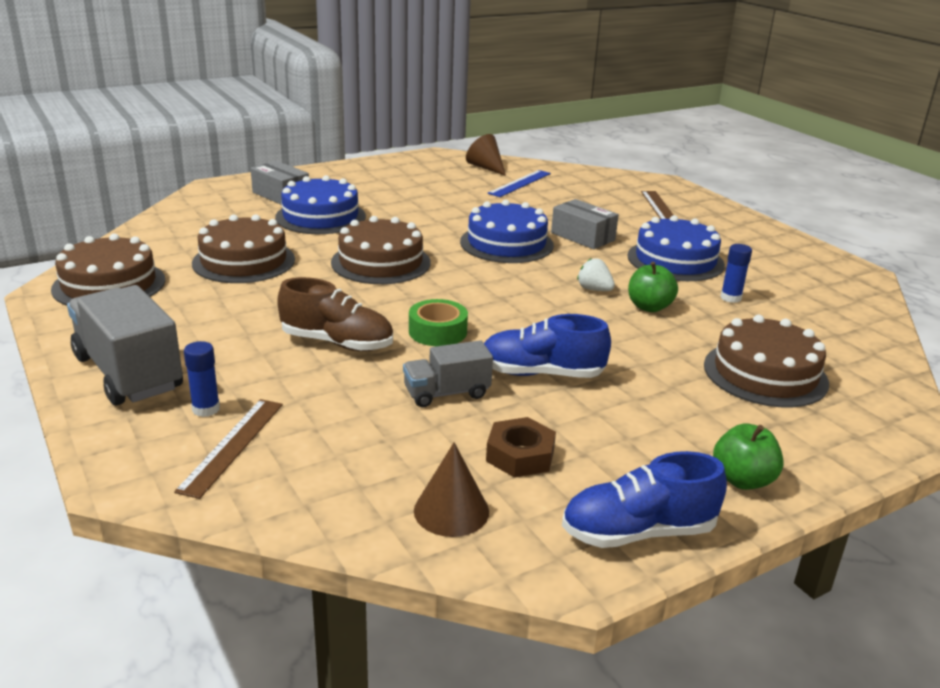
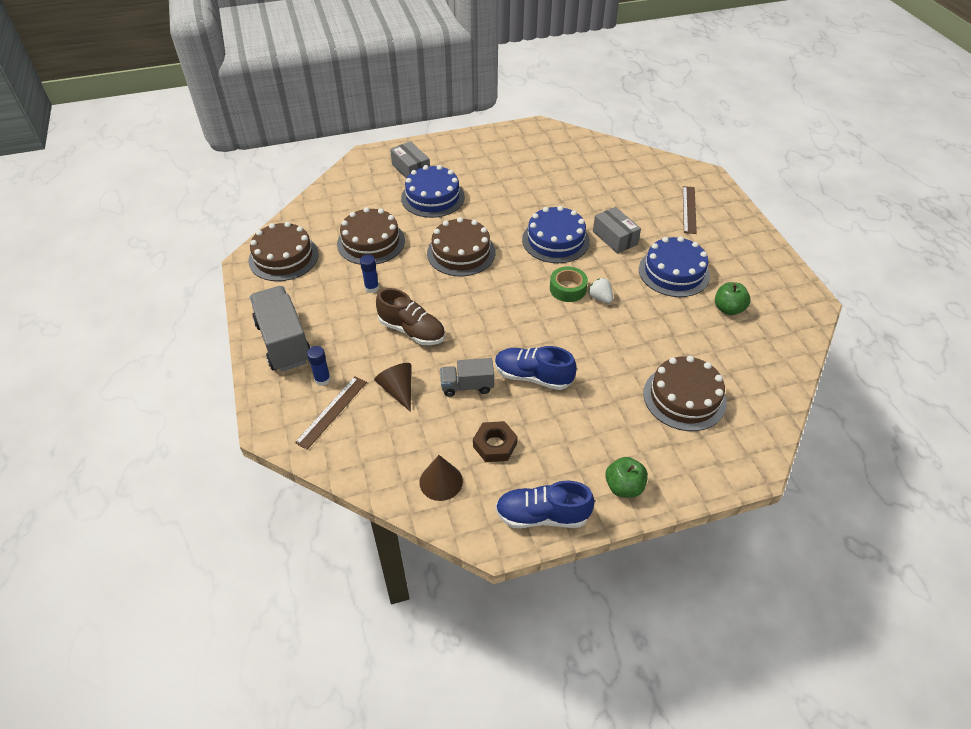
camera: 15 degrees right, 20 degrees up
green tape [409,299,468,346] -> green tape moved to [550,266,588,302]
brown cone [466,134,506,176] -> brown cone moved to [374,363,411,412]
blue ruler [488,170,551,197] -> none
green apple [628,262,678,312] -> green apple moved to [715,282,751,315]
blue glue stick [720,244,752,303] -> blue glue stick moved to [360,255,379,293]

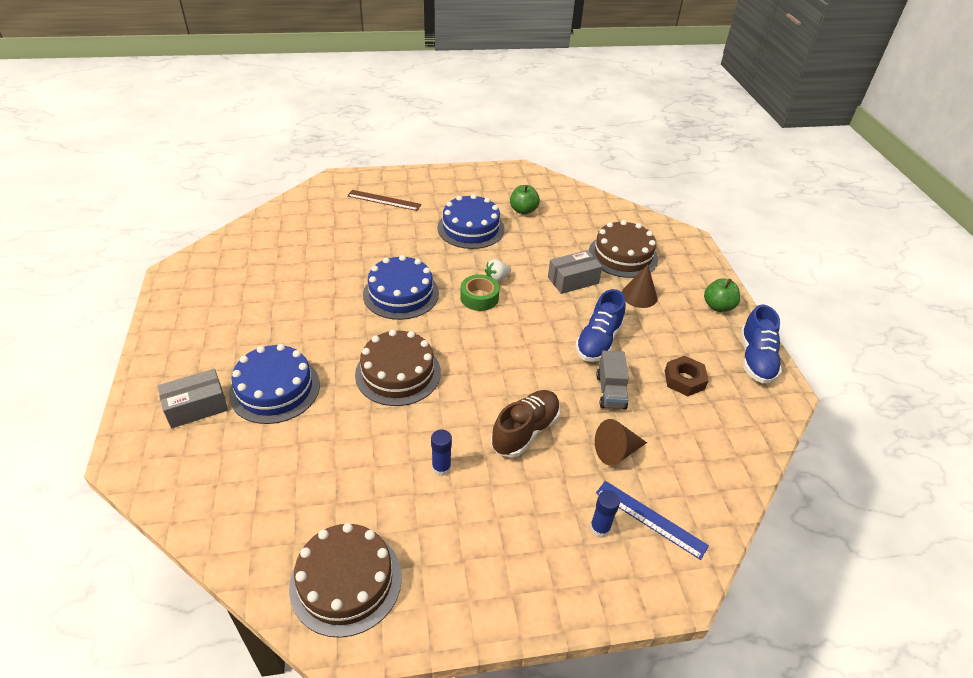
camera: 85 degrees left, 5 degrees down
grey truck [250,286,311,372] -> none
brown ruler [295,376,367,450] -> blue ruler [596,481,709,560]
brown cake [337,207,405,265] -> none
brown cone [419,455,463,501] -> brown cone moved to [622,264,657,308]
grey box [593,207,641,254] -> grey box moved to [548,250,602,294]

